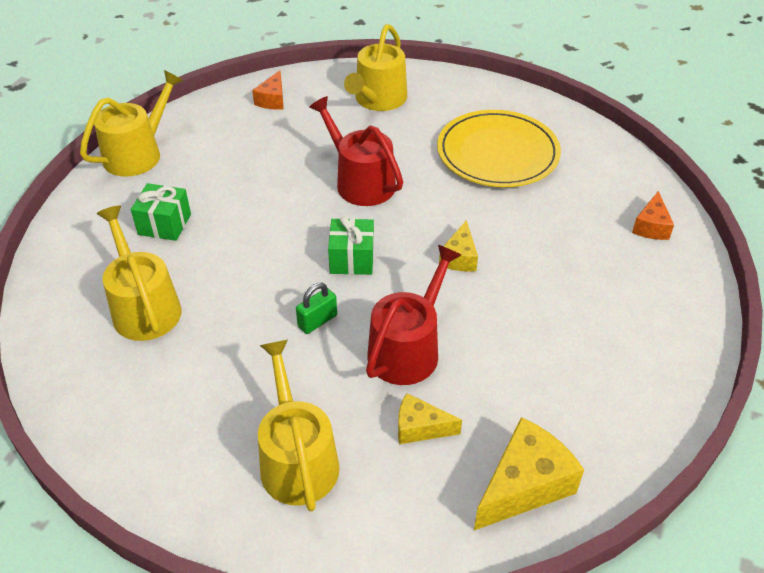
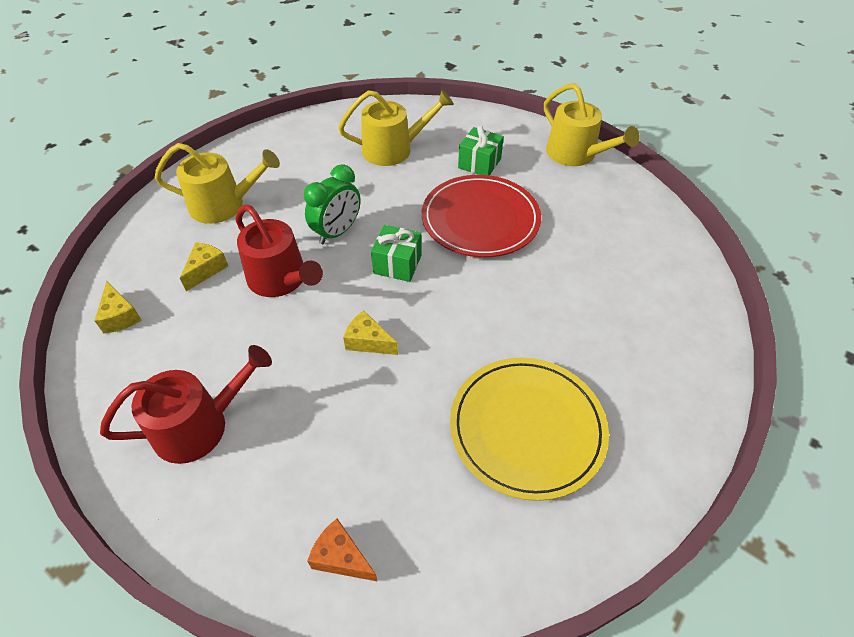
camera: 105 degrees right, 5 degrees up
orange cheese [252,70,284,110] -> none
green padlock [296,283,337,334] -> green clock [304,164,361,244]
red watering can [309,96,403,206] -> red watering can moved to [100,345,272,464]
yellow watering can [344,24,407,111] -> none
yellow cheese [474,417,584,530] -> yellow cheese [94,281,142,334], size x0.58
none -> red plate [422,175,541,257]

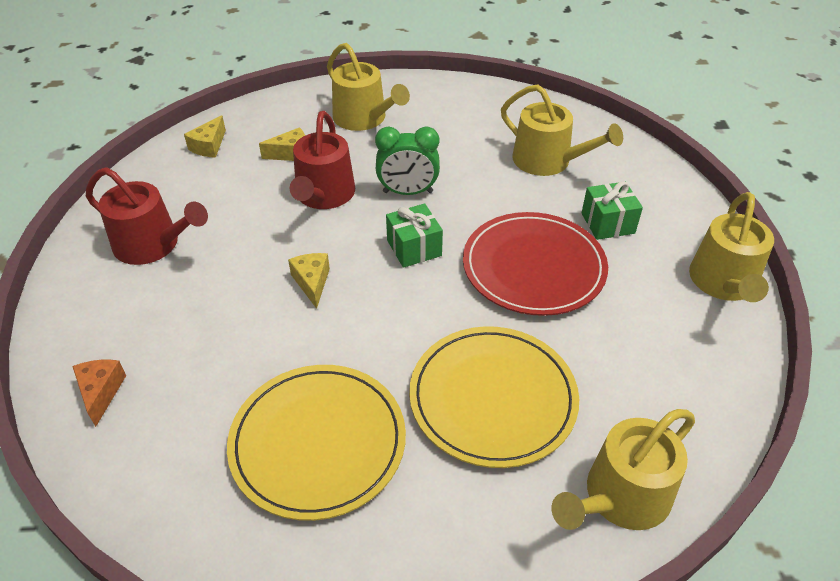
camera: 50 degrees right, 5 degrees down
none -> yellow plate [409,326,579,468]
none -> yellow watering can [552,409,695,530]

